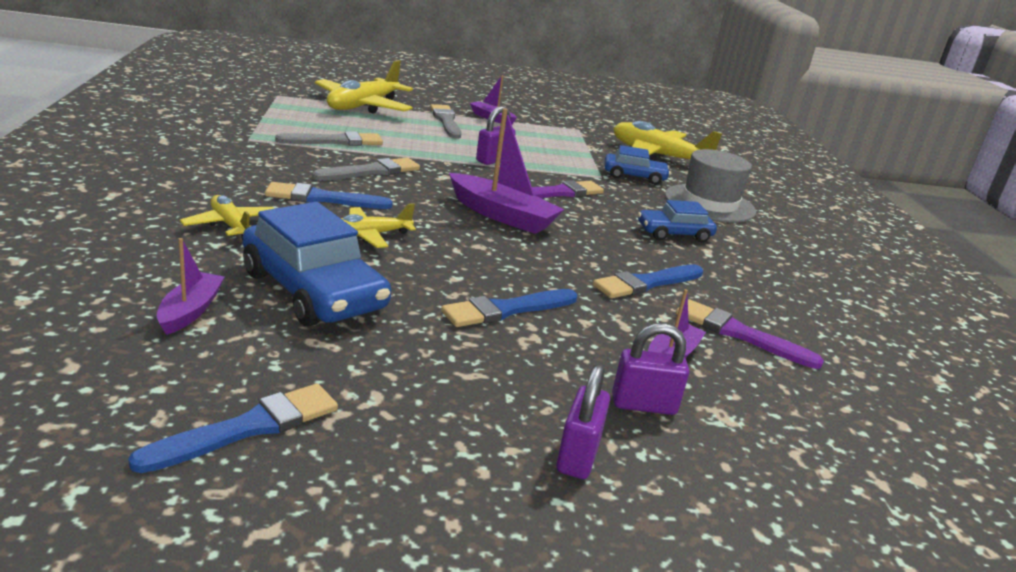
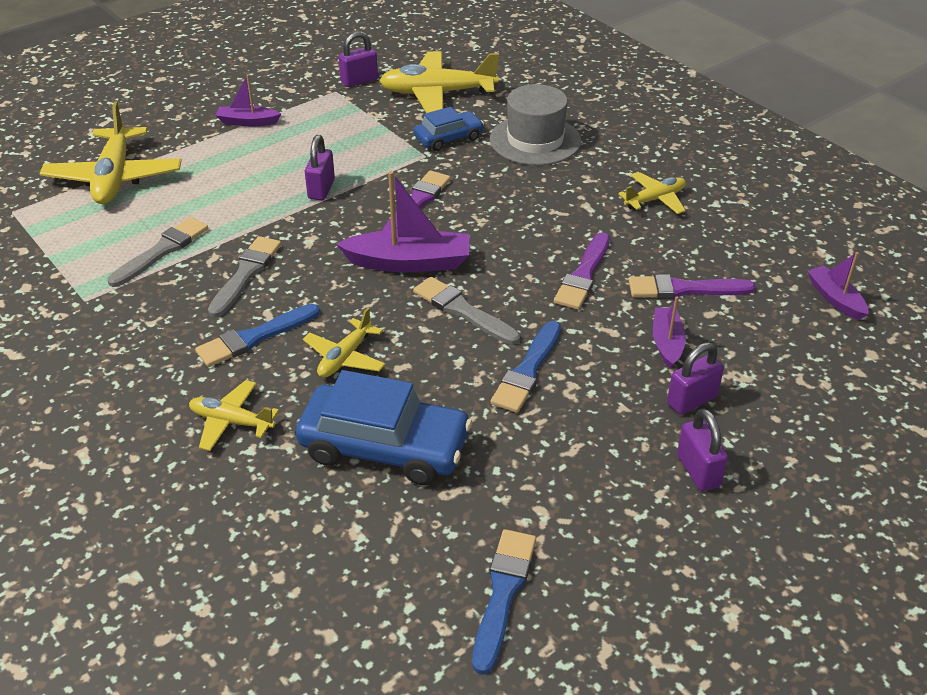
camera: 30 degrees left, 15 degrees up
purple boat [157,238,225,335] -> purple boat moved to [807,252,869,320]
grey brush [430,104,462,139] -> grey brush moved to [413,277,520,345]
blue brush [593,264,703,298] -> purple brush [554,232,610,309]
blue car [638,200,717,242] -> none
none -> purple padlock [339,31,378,87]
none -> yellow plane [618,172,686,214]

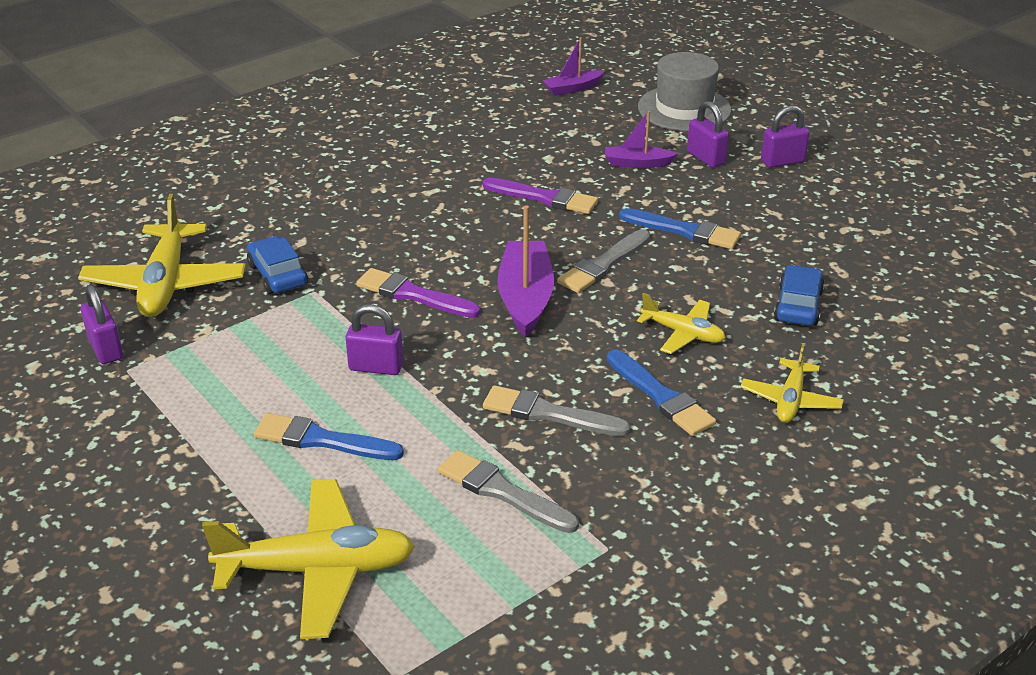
camera: 90 degrees left, 5 degrees down
purple boat [215,75,281,126] -> none
blue car [296,370,472,485] -> blue car [774,265,825,326], size x0.57
blue brush [472,529,536,675] -> blue brush moved to [254,413,404,460]
grey hat [490,84,581,166] -> grey hat moved to [638,52,732,131]
yellow plane [618,172,686,214] -> none
purple brush [629,274,756,298] -> none

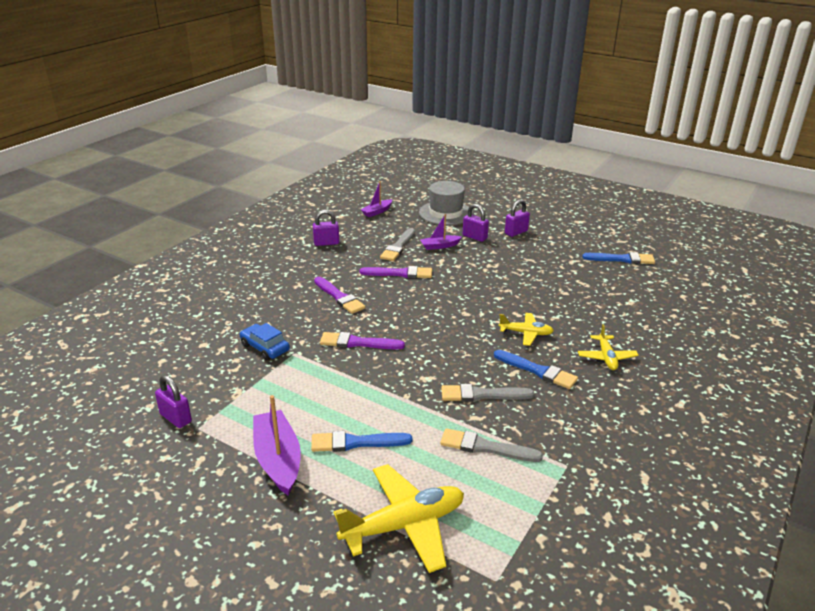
camera: 20 degrees left, 5 degrees down
yellow plane [78,194,246,317] -> none
purple padlock [346,304,403,375] -> purple padlock moved to [313,210,339,246]
purple boat [497,205,554,338] -> purple boat moved to [253,395,301,495]
grey brush [557,229,650,293] -> grey brush moved to [380,228,415,261]
blue brush [619,208,741,249] -> blue brush moved to [583,252,655,264]
blue car [774,265,825,326] -> none
none -> purple brush [314,277,365,314]

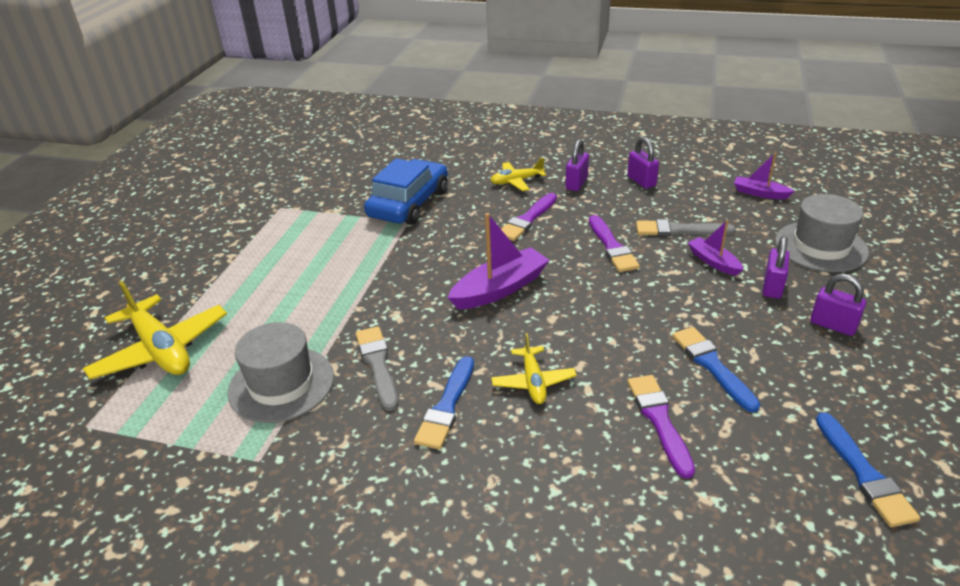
camera: 75 degrees right, 5 degrees up
purple padlock [155,375,192,428] -> purple padlock moved to [565,139,589,191]
blue car [239,323,290,361] -> blue car [364,158,448,225], size x1.76
purple boat [253,395,301,495] -> purple boat moved to [448,213,549,309]
blue brush [311,431,412,452] -> blue brush moved to [672,327,760,413]
purple brush [320,332,405,349] -> purple brush moved to [628,375,695,479]
grey brush [440,428,543,462] -> grey hat [228,322,334,423]
yellow plane [578,324,638,370] -> yellow plane moved to [490,158,546,191]

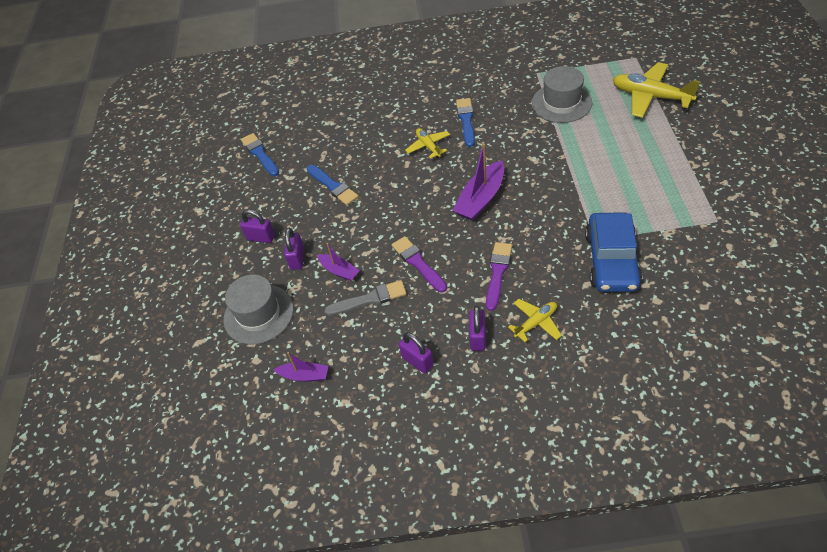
camera: 165 degrees right, 15 degrees up
grey brush [356,326,398,411] -> none
purple brush [628,375,695,479] -> none

